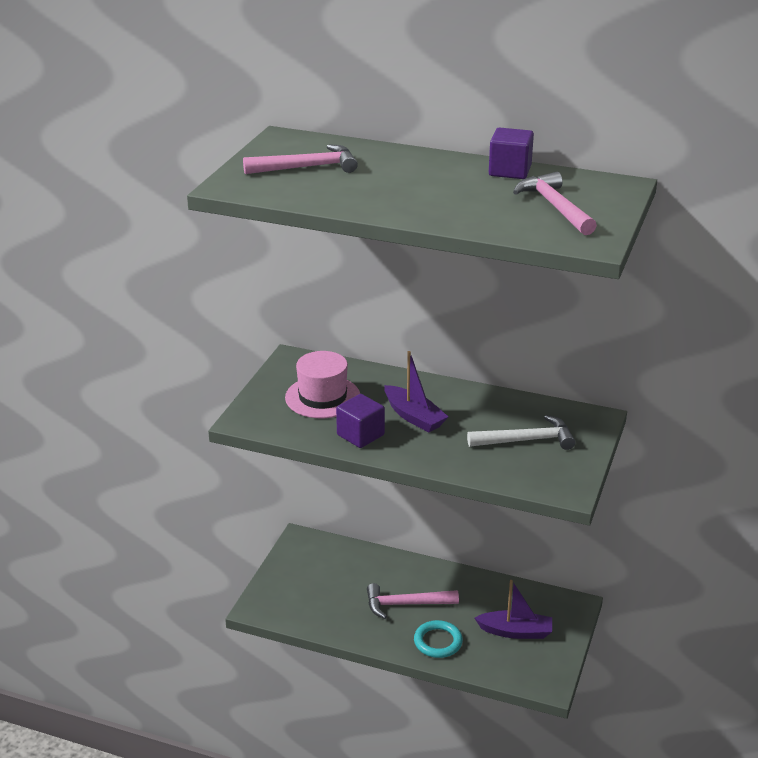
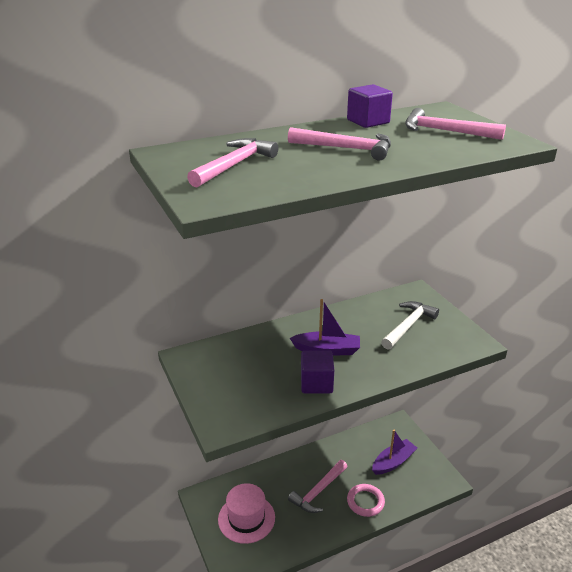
camera: 45 degrees left, 0 degrees up
pink hat [285,351,360,418] -> pink hat moved to [218,483,275,544]
turquoise ring [414,620,463,658] -> pink ring [347,484,385,517]
none -> pink hammer [288,127,391,161]

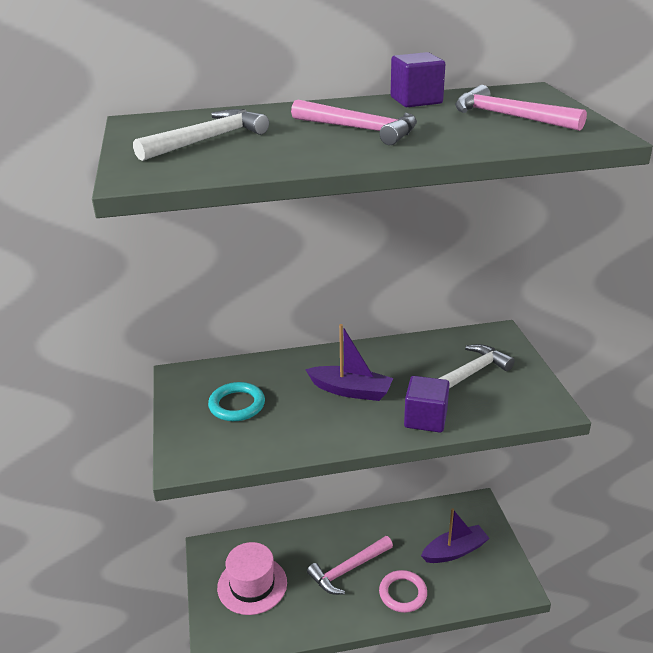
camera: 15 degrees right, 0 degrees up
pink hammer [187,138,278,187] -> white hammer [133,109,269,161]
purple cube [301,351,334,393] -> purple cube moved to [404,376,450,433]
none -> turquoise ring [208,382,265,421]

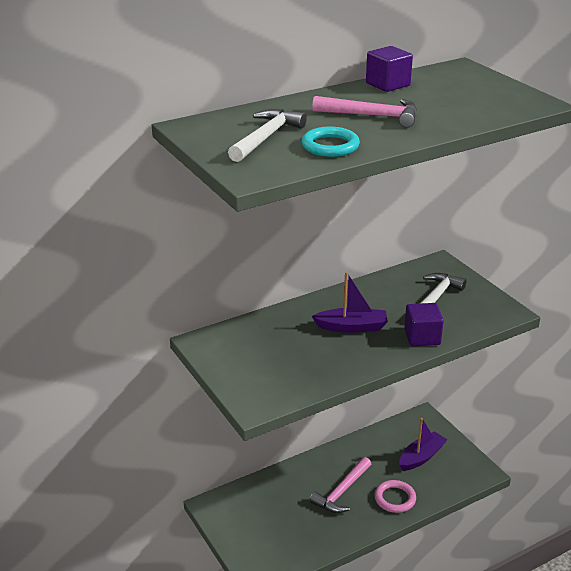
camera: 20 degrees left, 0 degrees up
turquoise ring [208,382,265,421] -> turquoise ring moved to [302,127,360,157]
pink hat [217,542,287,615] -> none
pink hammer [455,85,587,131] -> none

